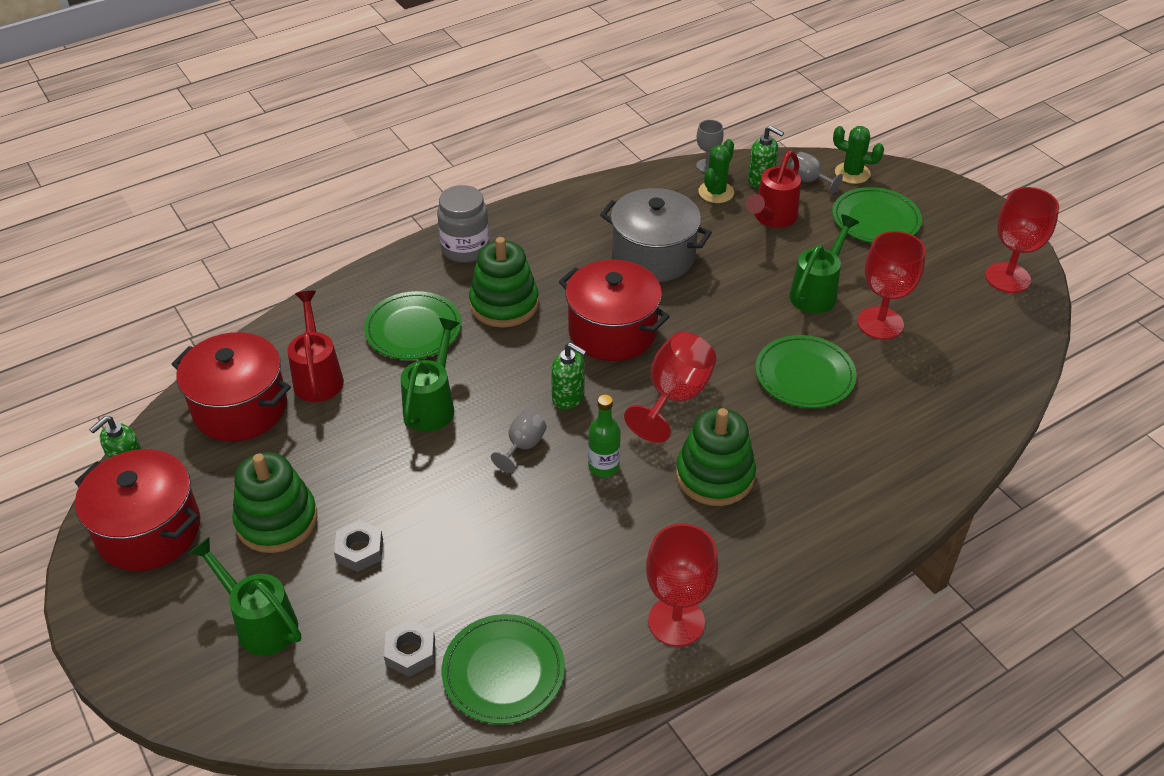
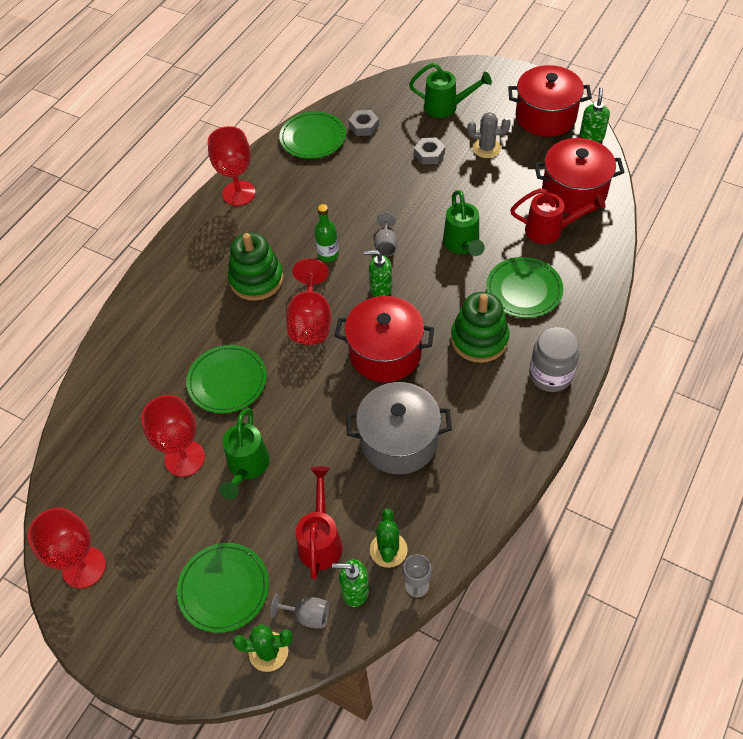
camera: 155 degrees right, 10 degrees up
green stacking toy [232,452,318,553] -> grey cactus [467,112,511,158]
red watering can [287,291,344,402] -> red watering can turned 45 degrees counterclockwise [510,188,606,244]

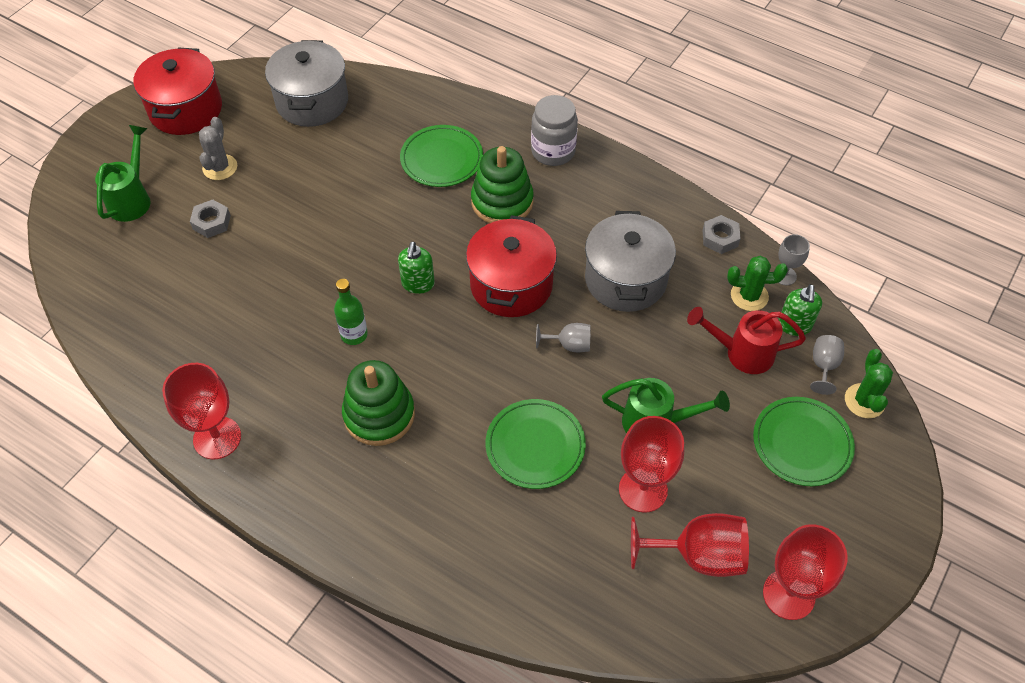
camera: 90 degrees left, 0 degrees up
green plate [279,111,346,159] -> none
red goblet [286,259,331,345] -> red goblet moved to [631,513,749,577]
grey nut [349,110,379,136] -> grey nut moved to [703,215,741,254]
grey goblet [374,213,397,256] -> grey goblet moved to [536,323,591,352]
green watering can [443,190,485,256] -> none
red watering can [510,188,606,244] -> none
red pot [534,138,625,214] -> grey pot [265,40,348,127]
green soap dispenser [580,87,610,142] -> none

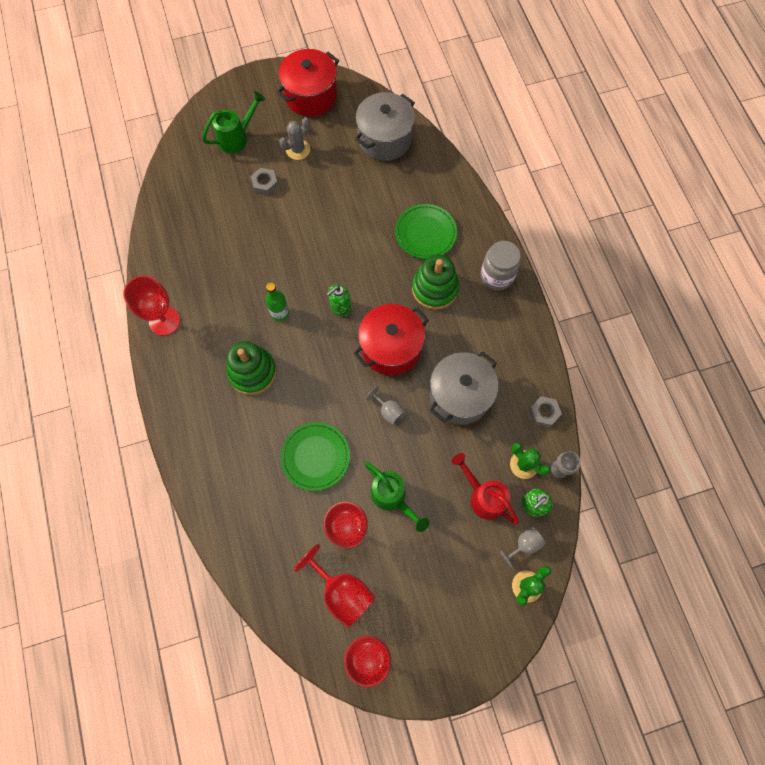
camera: 40 degrees right, 15 degrees up
green plate [753,397,855,486] -> none

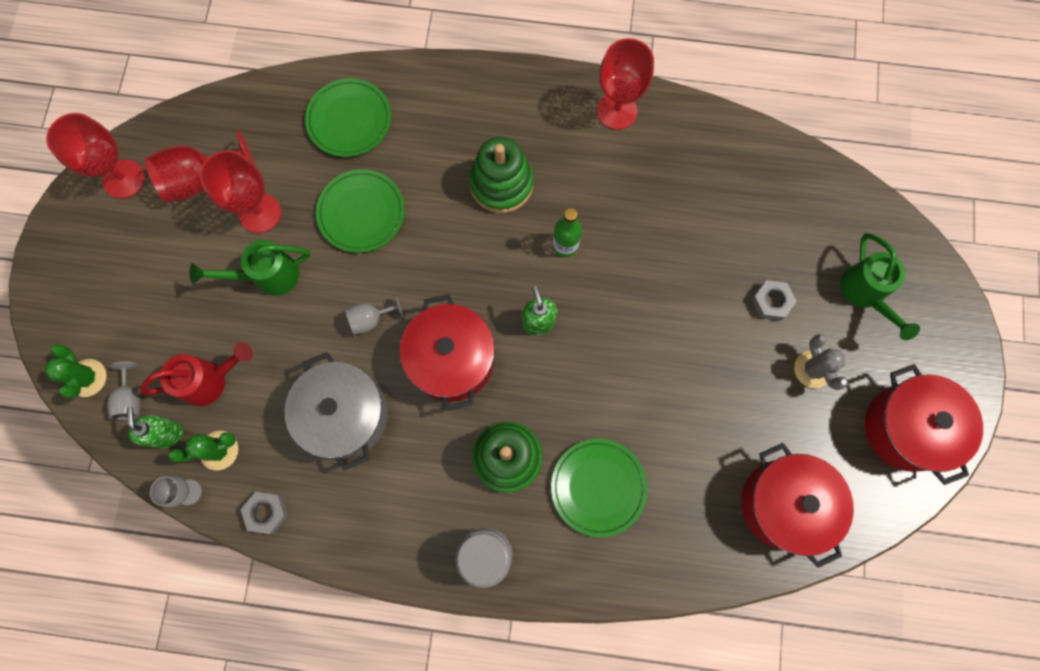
camera: 115 degrees right, 5 degrees up
grey pot [355,92,415,161] -> red pot [741,443,854,568]
none -> green plate [305,78,391,157]

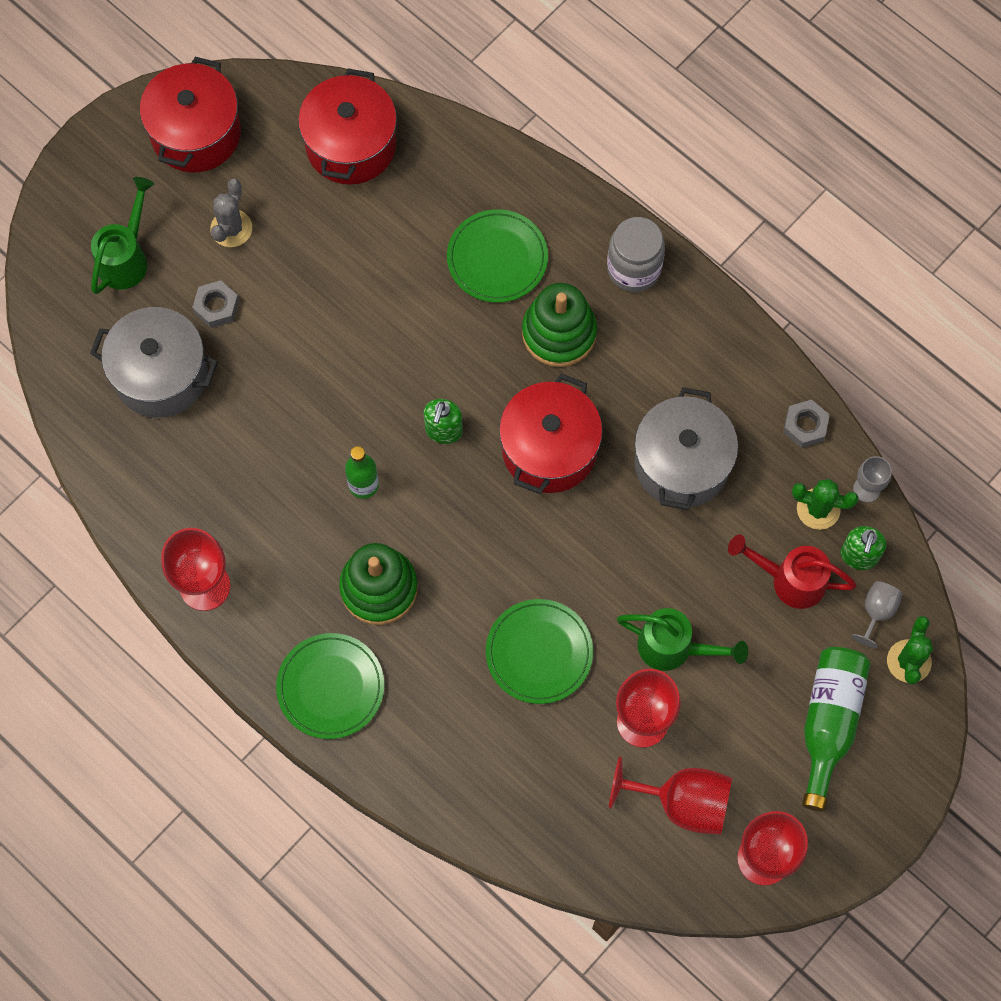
camera: 145 degrees left, 5 degrees down
green plate [305,78,391,157] -> green plate moved to [276,633,384,739]
grey goblet [345,295,404,335] -> none
none -> grey pot [90,307,218,418]
none -> green bottle [802,647,871,811]

